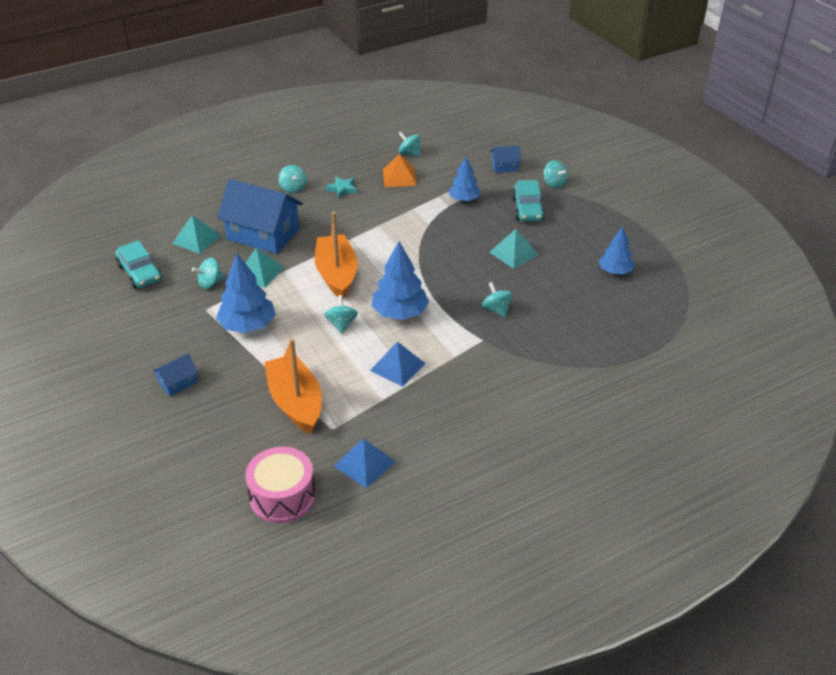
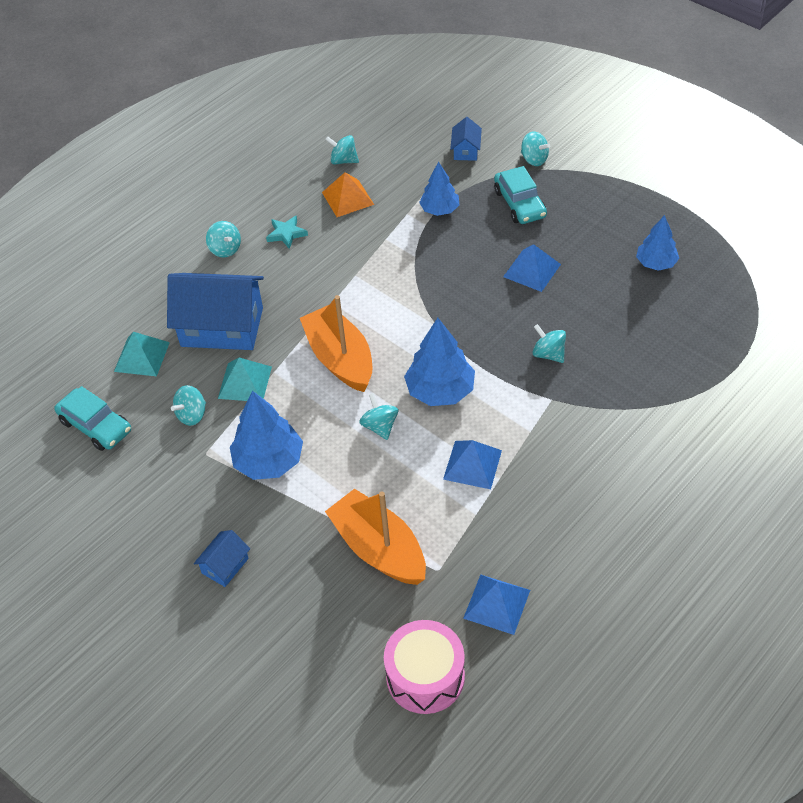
camera: 15 degrees left, 10 degrees up
turquoise pyramid [489,229,539,269] -> blue pyramid [503,244,561,292]
blue house [491,146,521,173] -> blue house turned 60 degrees counterclockwise [450,117,482,161]

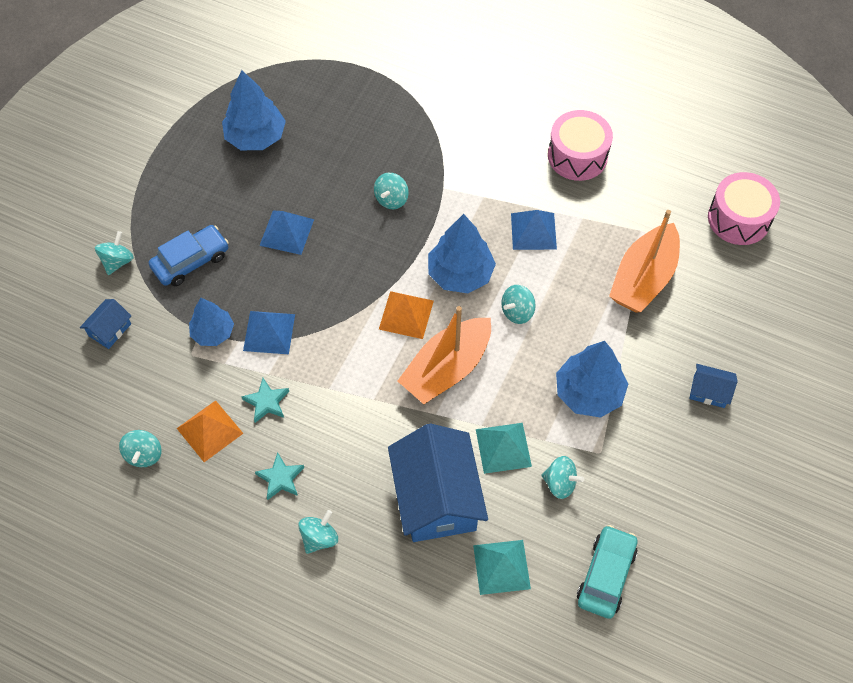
camera: 110 degrees left, 10 degrees up
blue house [450,117,482,161] -> blue house turned 45 degrees counterclockwise [80,299,131,349]
blue pyramid [463,575,530,635] -> blue pyramid moved to [243,311,295,354]
turquoise car [494,166,547,224] -> blue car [149,225,229,286]
blue tree [636,215,679,271] -> blue tree [222,70,286,150], size x1.55
none -> turquoise star [241,378,289,423]
none -> orange pyramid [379,291,434,339]
none -> pink drum [548,110,613,181]

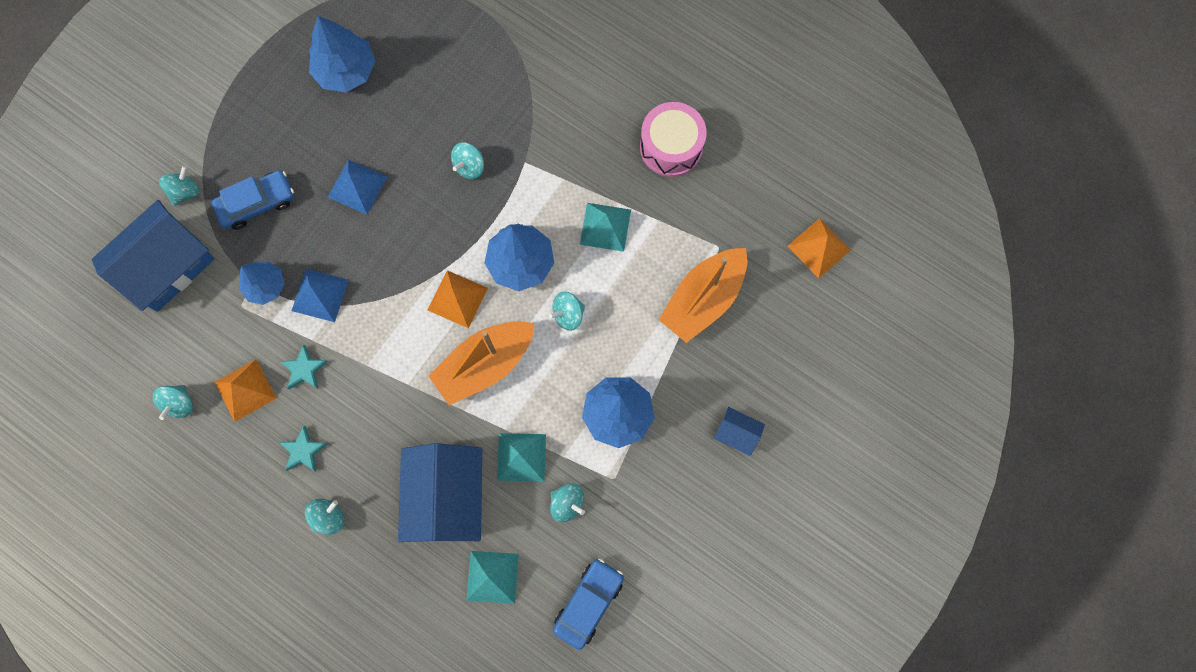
camera: 10 degrees right, 15 degrees up
blue house [80,299,131,349] -> blue house [92,200,214,312], size x2.22
blue pyramid [511,210,557,250] -> turquoise pyramid [580,203,631,252]
turquoise car [577,525,638,619] -> blue car [553,559,624,650]
pink drum [708,172,780,245] -> orange pyramid [788,218,851,279]

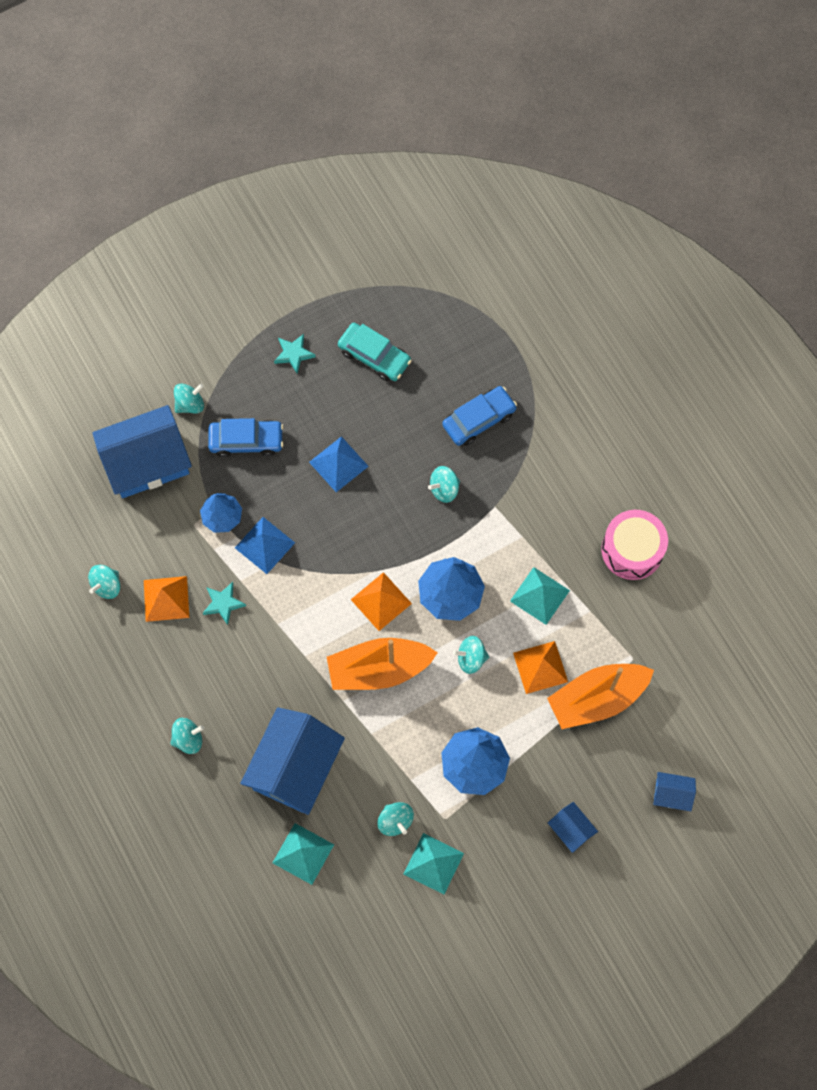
camera: 25 degrees right, 5 degrees down
turquoise star [279,426,327,472] -> turquoise star moved to [274,334,316,374]
blue tree [309,16,375,92] -> turquoise car [338,323,411,382]
turquoise pyramid [497,433,546,482] -> turquoise pyramid moved to [403,833,464,894]
blue car [553,559,624,650] -> blue car moved to [442,386,517,446]
orange pyramid [788,218,851,279] -> orange pyramid moved to [513,641,568,694]
none -> blue house [653,772,696,811]

